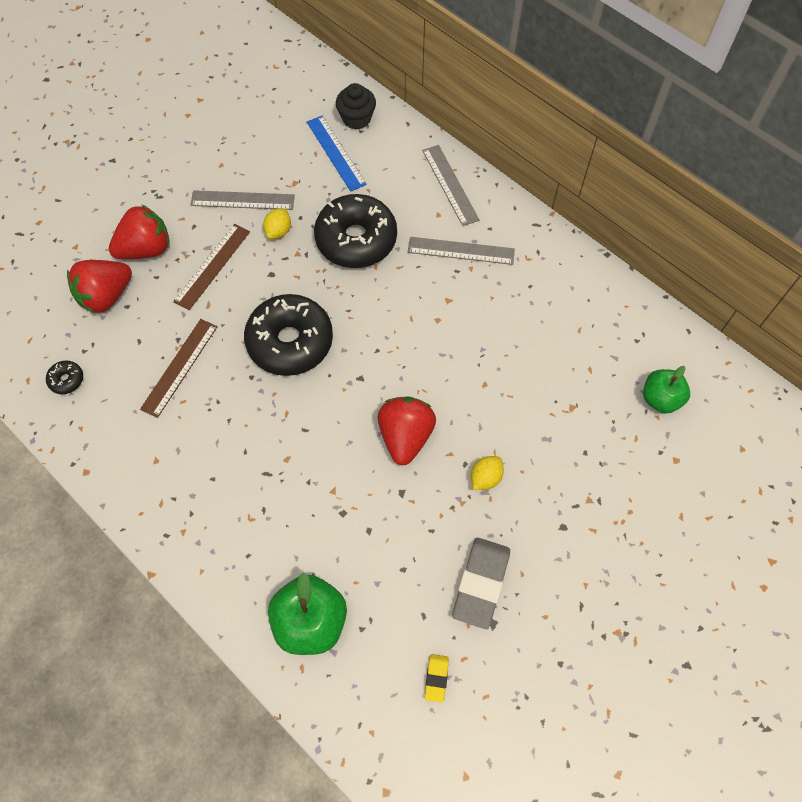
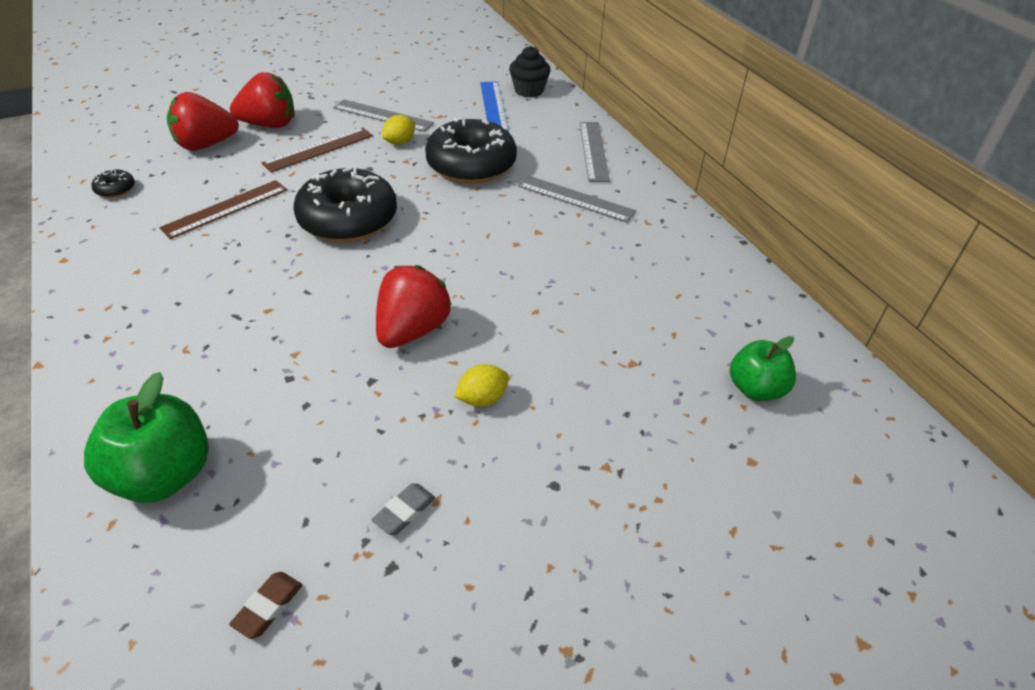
camera: 20 degrees right, 20 degrees down
yellow eraser [425,654,449,703] -> brown eraser [229,572,302,639]
grey eraser [452,538,510,629] -> grey eraser [372,483,436,535], size x0.49

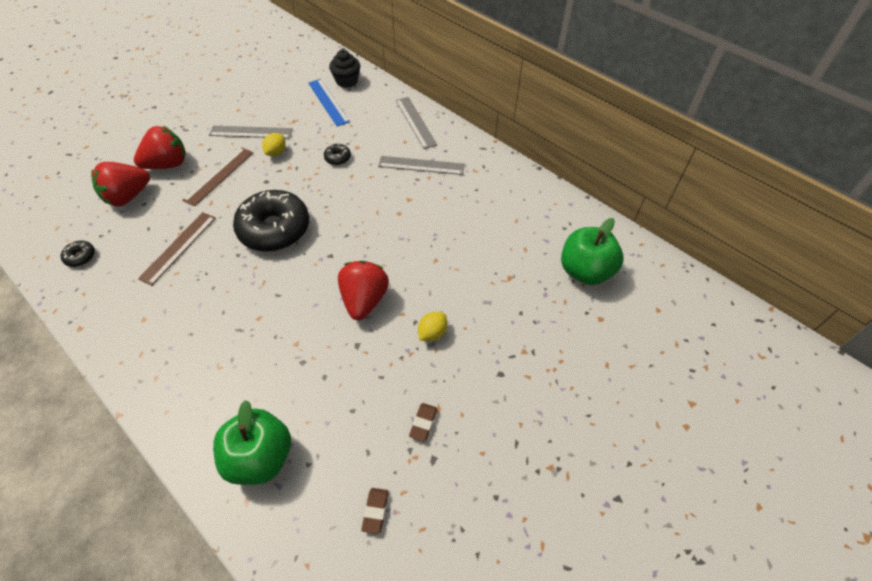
camera: 20 degrees left, 10 degrees up
grey eraser [372,483,436,535] -> brown eraser [409,403,437,442]
black donut [425,118,517,184] -> black donut [324,144,351,165], size x0.41
green apple [730,336,796,401] -> green apple [561,218,623,285], size x1.52

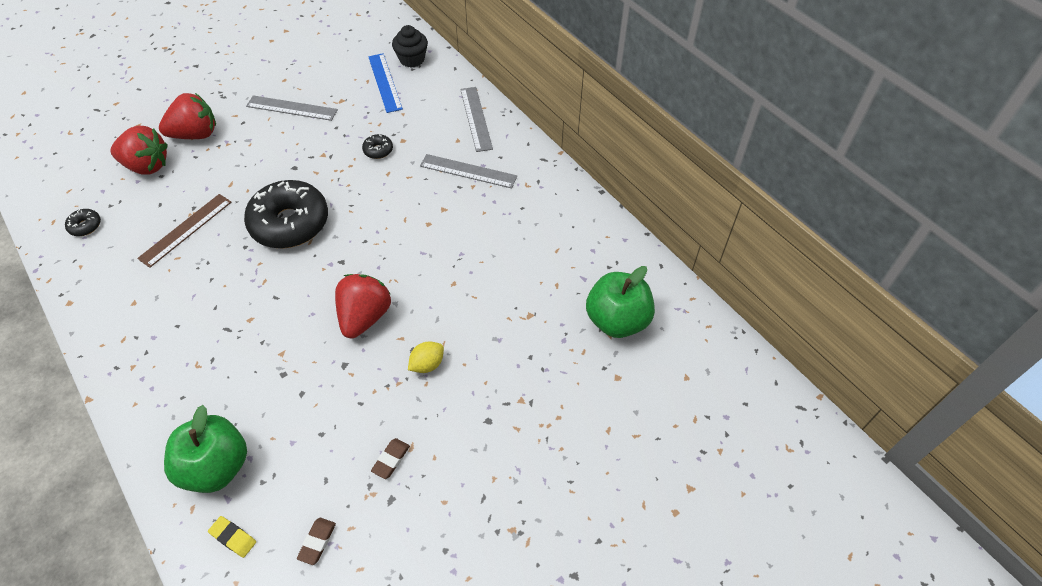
camera: 10 degrees right, 0 degrees up
red strawberry [91,162,150,207] -> red strawberry turned 135 degrees counterclockwise [110,126,168,174]
brown ruler [182,147,253,207] -> none
yellow lemon [262,133,286,156] -> none
none -> yellow eraser [208,516,256,558]

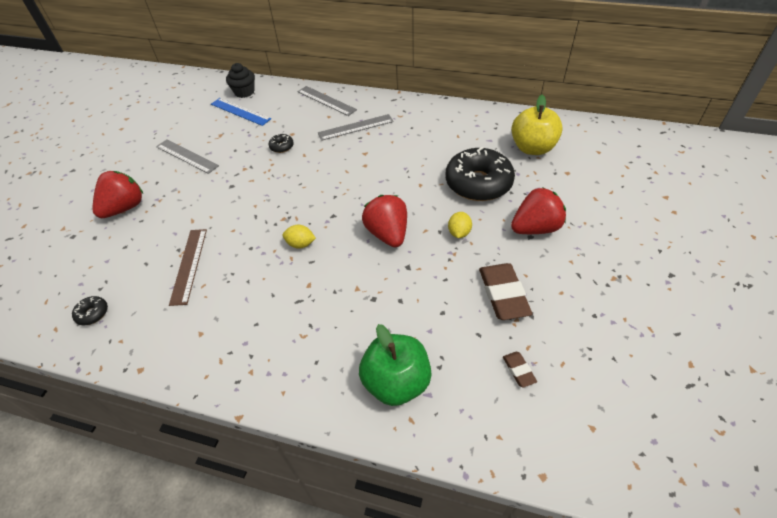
camera: 35 degrees left, 5 degrees down
red strawberry [110,126,168,174] -> red strawberry moved to [511,187,566,234]
yellow eraser [208,516,256,558] -> none
black donut [244,180,328,249] -> black donut moved to [446,147,515,201]
grey ruler [246,95,338,121] -> grey ruler turned 60 degrees clockwise [156,139,219,174]
brown eraser [371,438,410,479] -> brown eraser [479,263,532,320], size x2.05
green apple [586,266,655,338] -> yellow apple [511,95,563,155]
none -> yellow lemon [282,225,316,249]

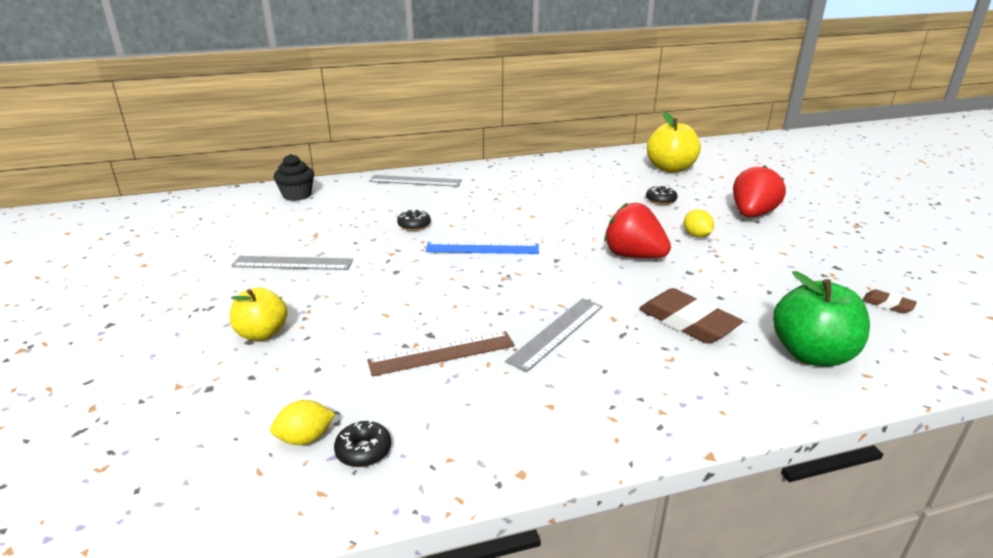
camera: 35 degrees left, 20 degrees down
red strawberry [93,171,143,218] -> yellow apple [230,288,288,341]
brown ruler [169,229,207,306] -> brown ruler turned 75 degrees counterclockwise [367,331,515,376]
blue ruler [211,98,271,126] -> blue ruler moved to [426,242,539,254]
yellow lemon [282,225,316,249] -> yellow lemon moved to [270,400,335,445]
grey ruler [318,114,394,141] -> grey ruler moved to [505,298,603,372]
black donut [446,147,515,201] -> black donut [646,186,678,205], size x0.41
brown eraser [479,263,532,320] -> brown eraser moved to [639,288,743,344]

